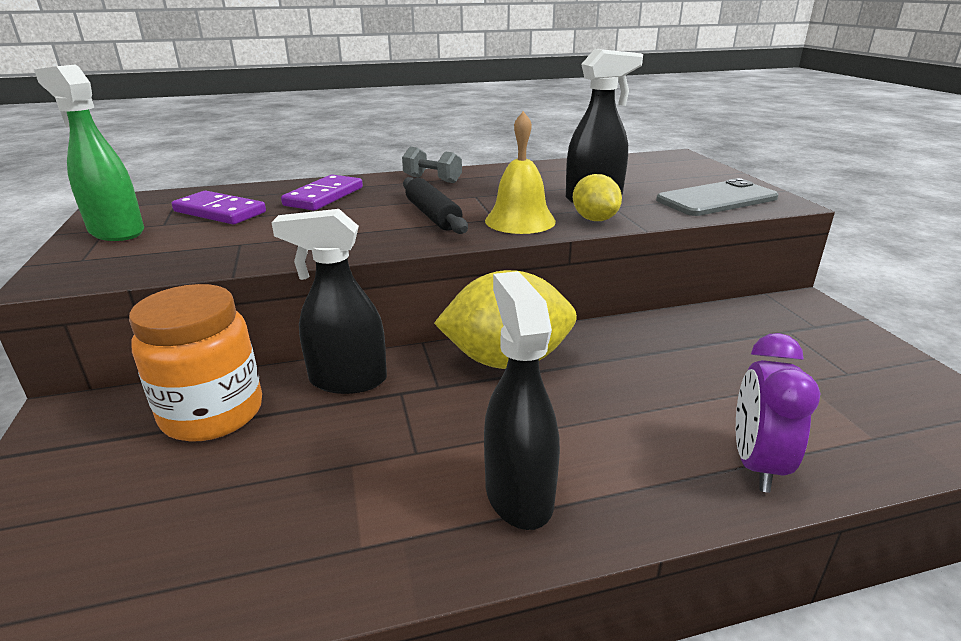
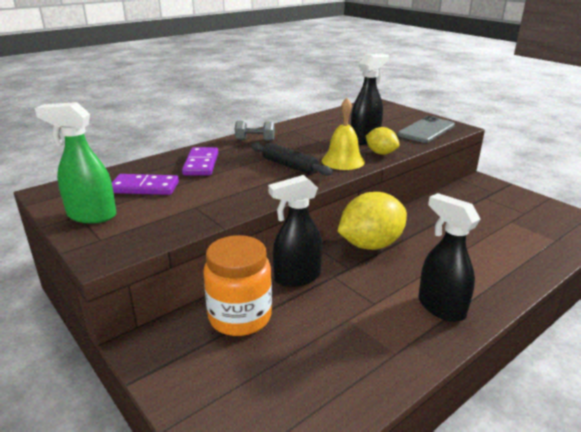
camera: 25 degrees left, 0 degrees up
purple clock [736,333,820,493] -> none

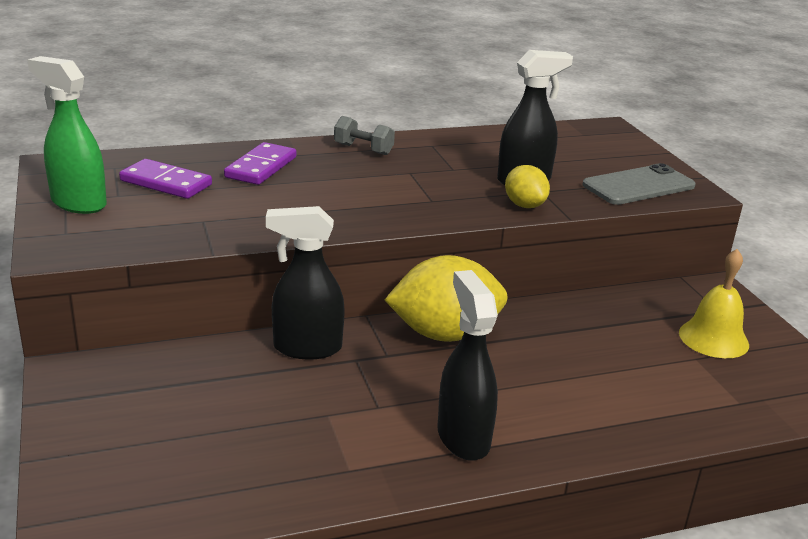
camera: 20 degrees right, 0 degrees up
orange jar [203,235,272,336] -> none
black rolling pin [251,143,333,176] -> none
yellow bell [322,98,365,170] -> yellow bell moved to [679,249,749,358]

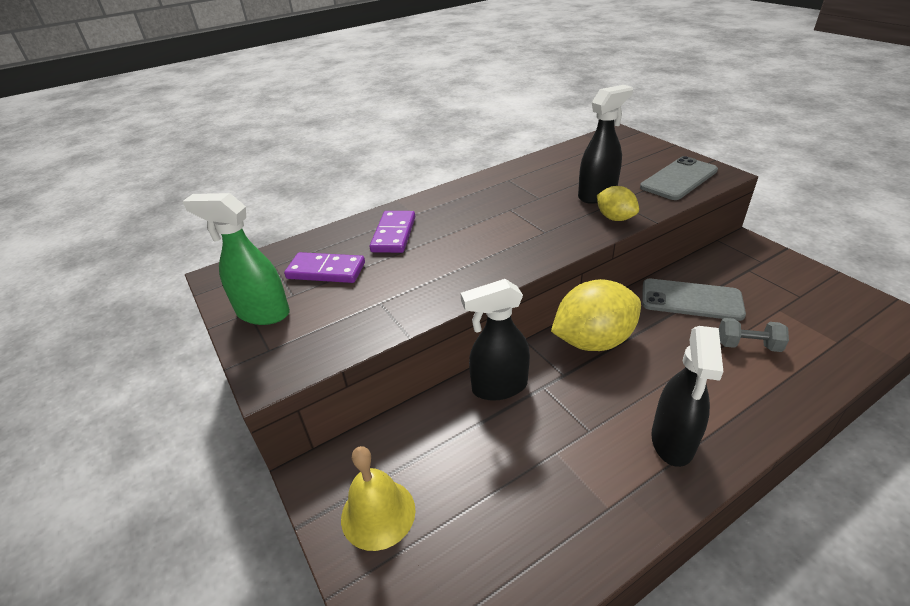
camera: 10 degrees left, 10 degrees up
grey dumbbell [334,116,395,155] -> grey dumbbell moved to [719,318,789,352]
black spray bottle [437,270,498,461] -> black spray bottle turned 135 degrees counterclockwise [651,326,724,467]
yellow bell [679,249,749,358] -> yellow bell moved to [341,446,416,551]
none -> grey phone [642,279,746,321]

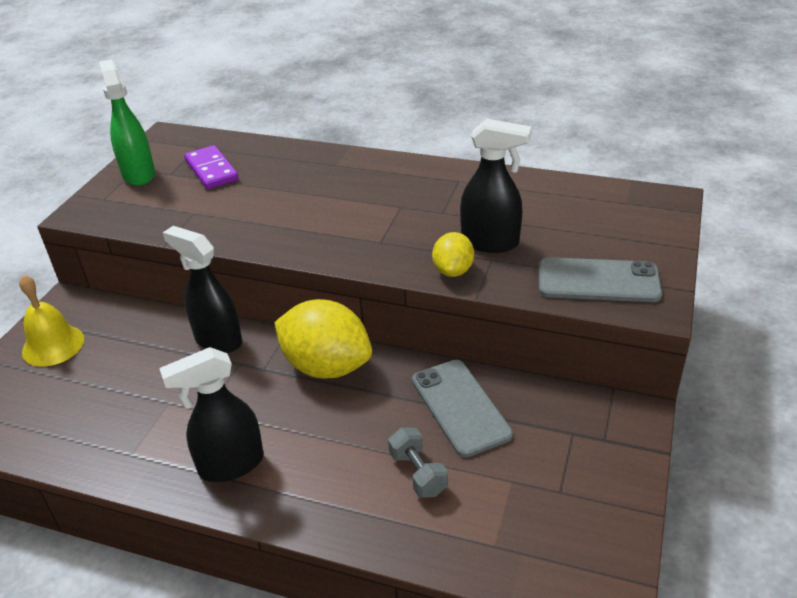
camera: 50 degrees right, 0 degrees up
purple domino [369,211,415,253] -> none

